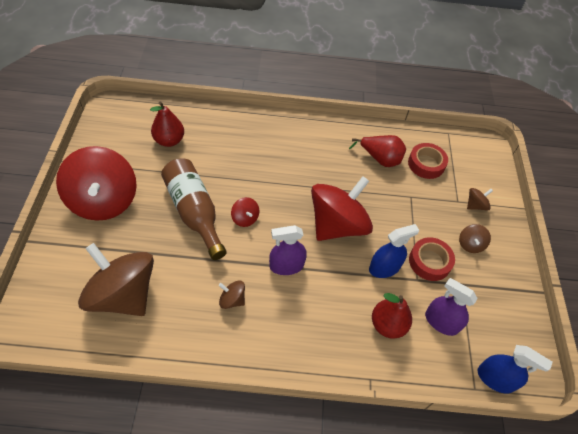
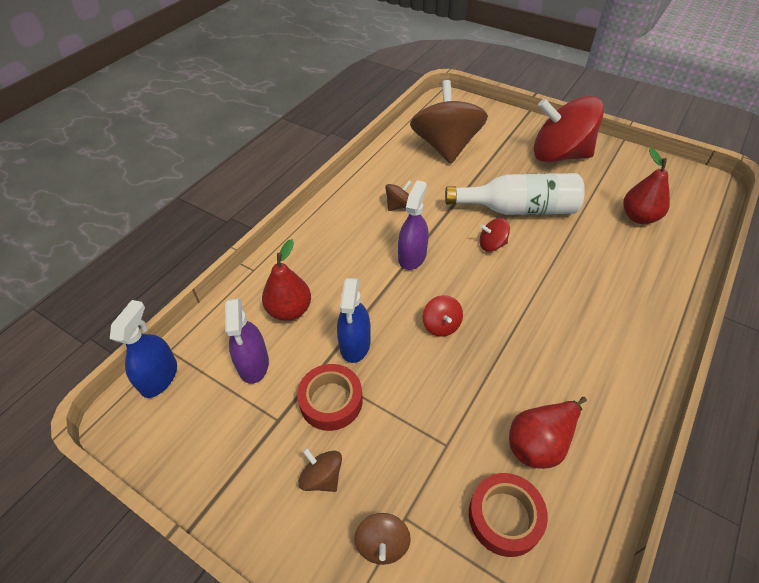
camera: 125 degrees right, 5 degrees down
brown spinning top [78,243,154,316] -> brown spinning top turned 75 degrees counterclockwise [410,80,488,164]
brown bottle [161,159,227,260] -> white bottle [445,173,585,215]
red spinning top [311,176,373,241] -> red spinning top [423,295,463,337], size x0.41
purple spray bottle [425,278,478,336] -> purple spray bottle turned 105 degrees clockwise [225,298,269,384]
blue spray bottle [478,345,552,394] -> blue spray bottle turned 135 degrees clockwise [110,300,177,398]

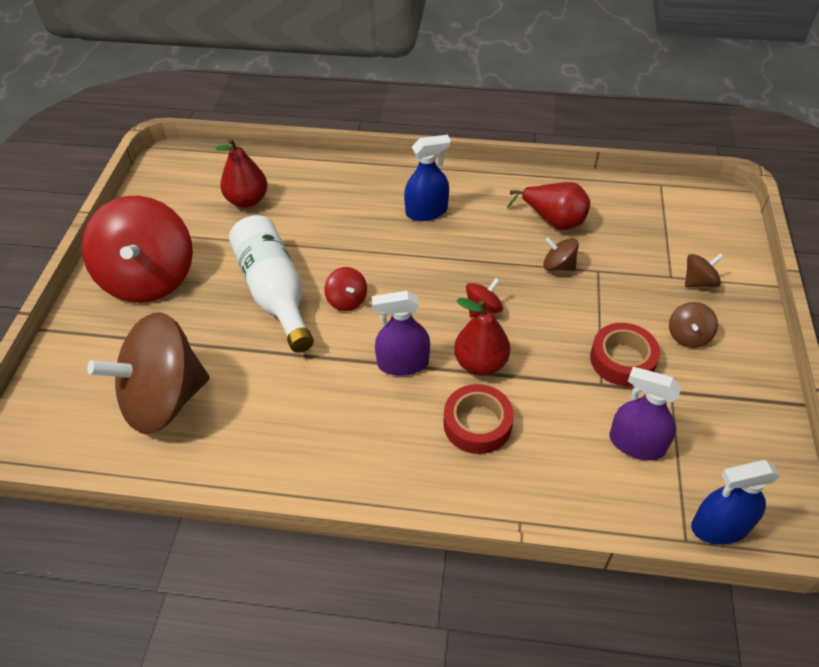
camera: 115 degrees left, 0 degrees up
purple spray bottle [225,298,269,384] -> purple spray bottle turned 120 degrees counterclockwise [609,367,681,460]
red pear [262,239,311,321] -> red pear moved to [454,298,510,376]
blue spray bottle [337,278,371,363] -> blue spray bottle moved to [404,135,451,221]
brown spinning top [385,180,412,211] -> brown spinning top moved to [543,237,579,271]
red tape [469,473,548,557] -> red tape moved to [443,384,514,454]

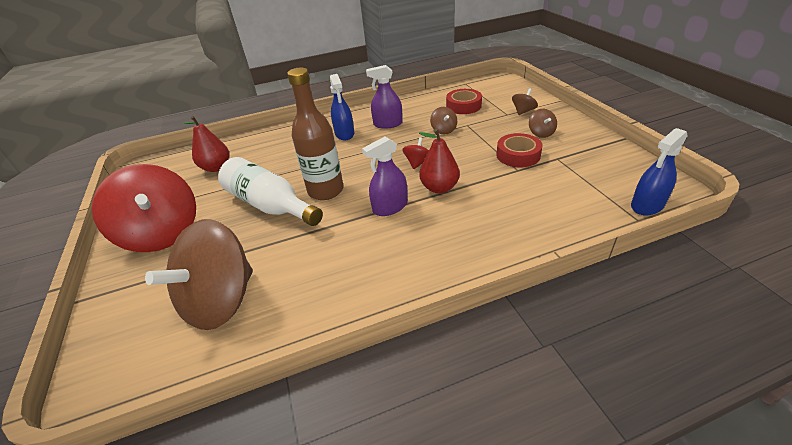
camera: 25 degrees left, 10 degrees down
red spinning top [324,267,367,311] -> brown bottle [287,68,344,200]
blue spray bottle [404,135,451,221] -> blue spray bottle turned 120 degrees clockwise [330,74,354,140]
red tape [443,384,514,454] -> red tape moved to [446,89,482,114]
red pear [507,182,590,230] -> none
brown spinning top [543,237,579,271] -> brown spinning top turned 105 degrees counterclockwise [430,107,457,134]
purple spray bottle [609,367,681,460] -> purple spray bottle moved to [366,65,403,129]

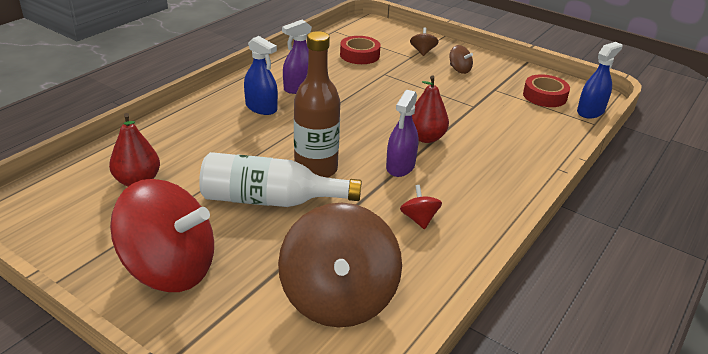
camera: 40 degrees left, 5 degrees down
red spinning top [402,137,429,169] -> red spinning top moved to [400,185,442,229]
brown spinning top [430,107,457,134] -> none
red tape [496,133,543,167] -> red tape moved to [523,74,570,107]
blue spray bottle [631,128,688,215] -> blue spray bottle turned 150 degrees counterclockwise [577,42,623,119]

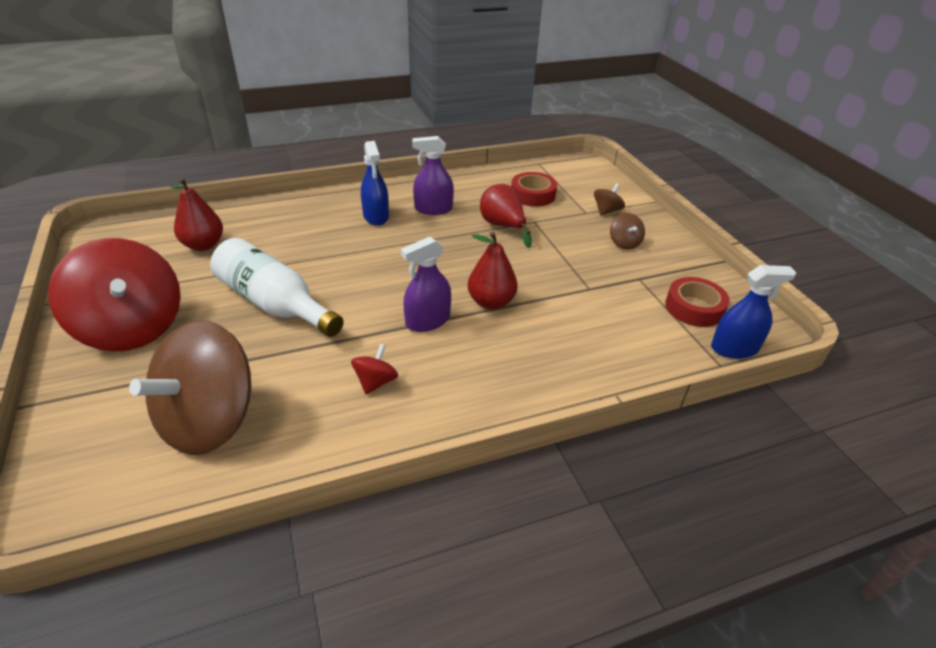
camera: 35 degrees right, 5 degrees up
brown bottle [294,31,340,178] -> none
none -> red pear [480,184,532,248]

